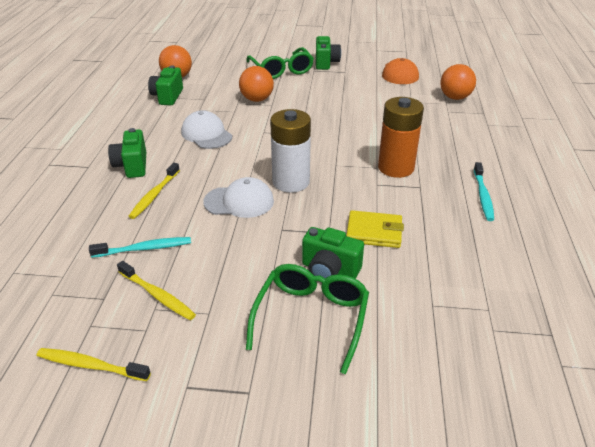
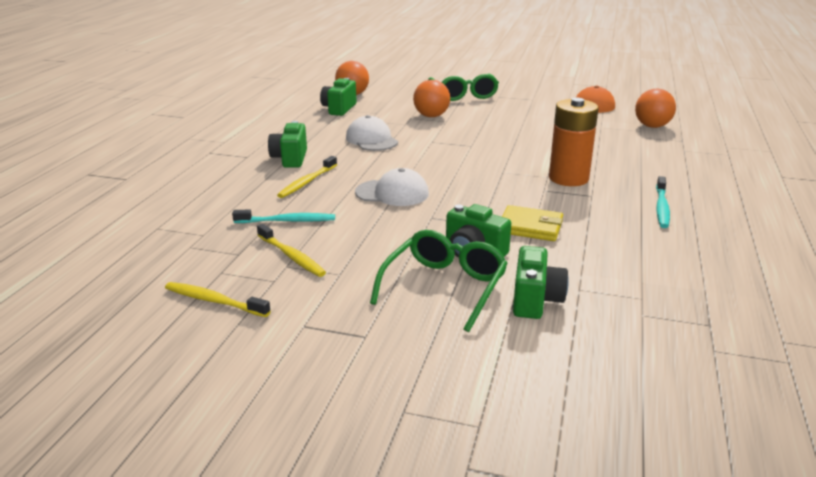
camera: 10 degrees right, 10 degrees down
white battery [270,109,311,193] -> none
green camera [316,36,341,70] -> green camera moved to [513,246,569,319]

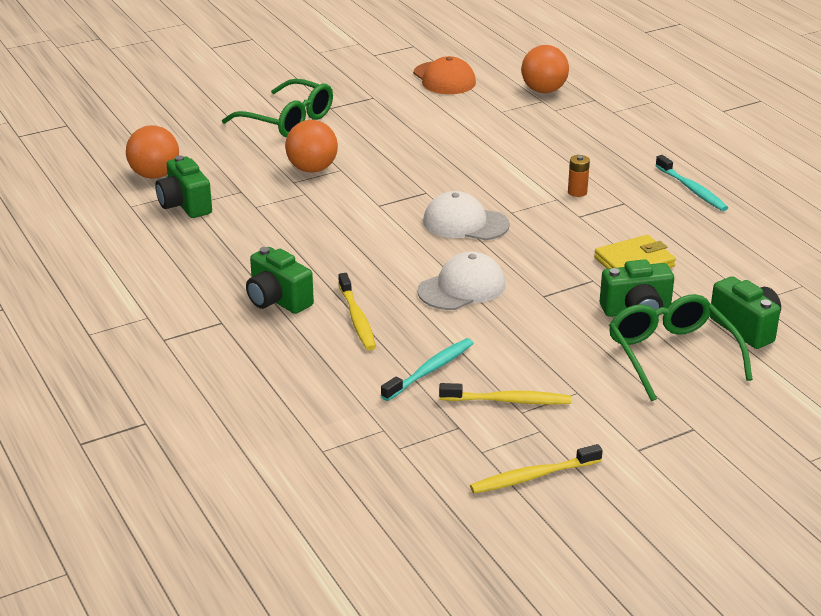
camera: 45 degrees left, 5 degrees up
white cap [346,115,398,151] -> white cap moved to [423,191,510,240]
orange battery [549,98,598,186] -> orange battery [568,155,590,197], size x0.42

